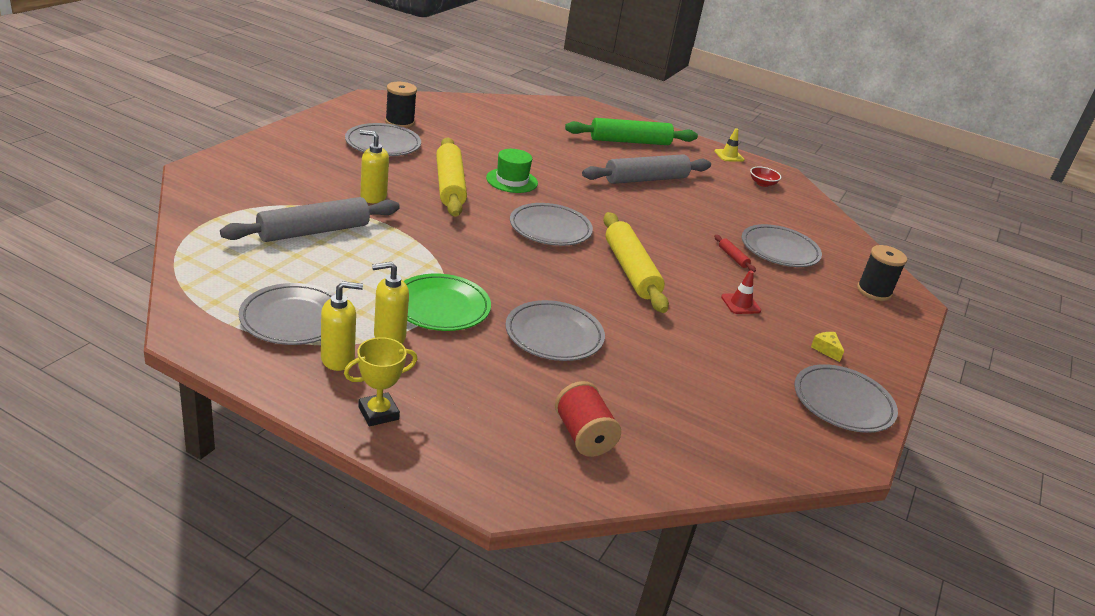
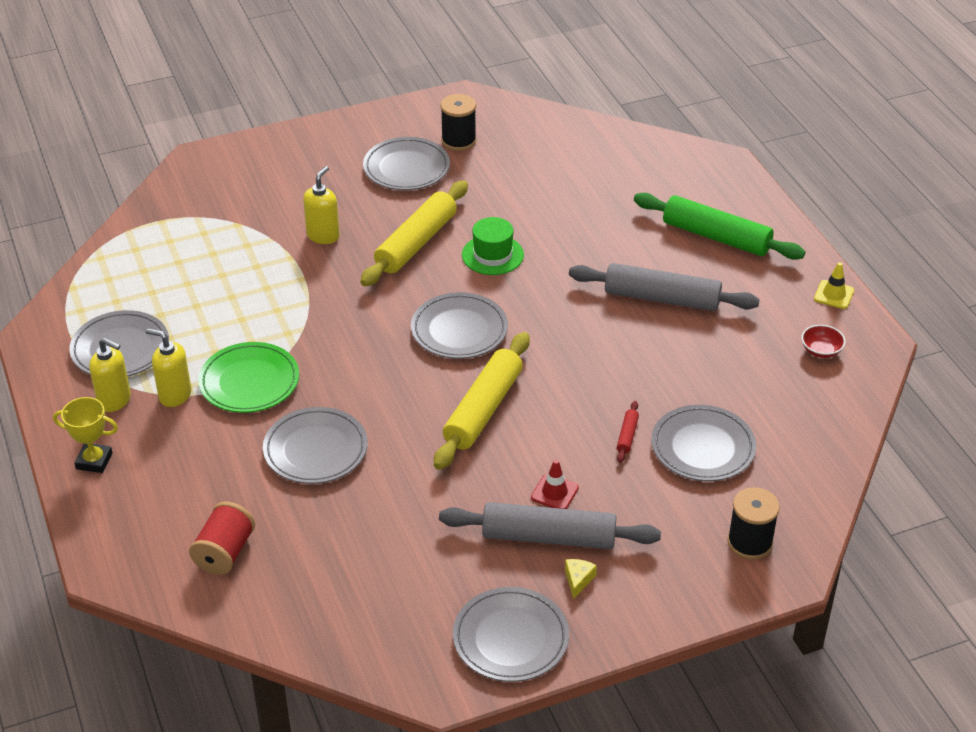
camera: 45 degrees right, 10 degrees up
grey rolling pin [220,197,400,242] -> grey rolling pin moved to [439,502,661,549]
yellow soap dispenser [360,130,389,203] -> yellow soap dispenser turned 60 degrees clockwise [303,166,340,244]

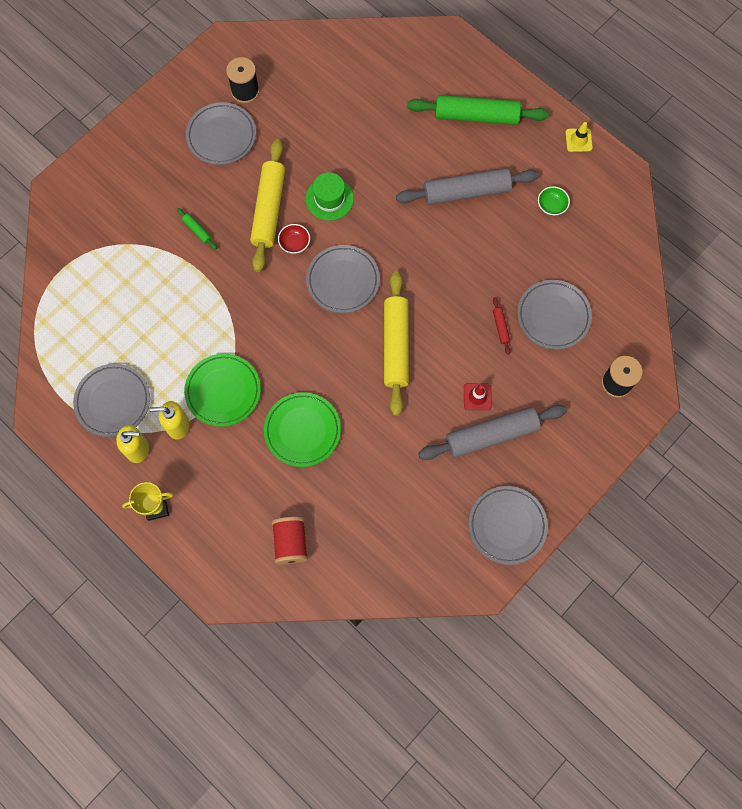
camera: 25 degrees left, 30 degrees up
grey plate [263,407,368,484] -> green plate [264,392,341,467]
yellow soap dispenser [303,166,340,244] -> green rolling pin [177,208,217,250]
yellow cheese [565,559,597,599] -> none
red bowl [801,325,846,358] -> red bowl moved to [278,224,310,254]
none -> green bowl [538,186,570,216]

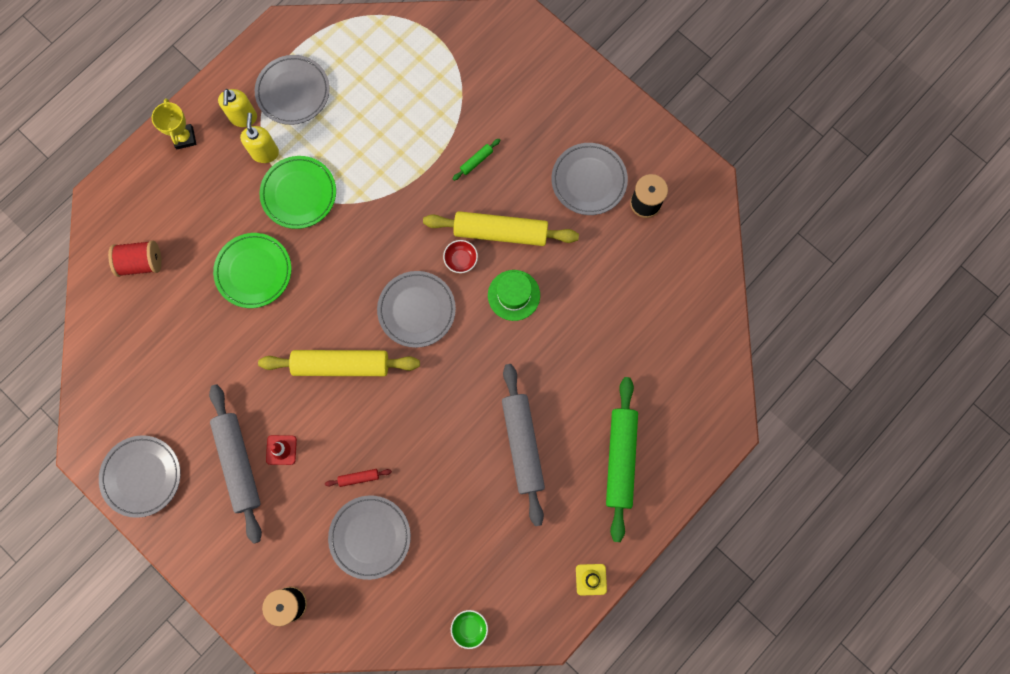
camera: 90 degrees right, 5 degrees up
green bowl [538,186,570,216] -> green bowl moved to [451,610,488,649]

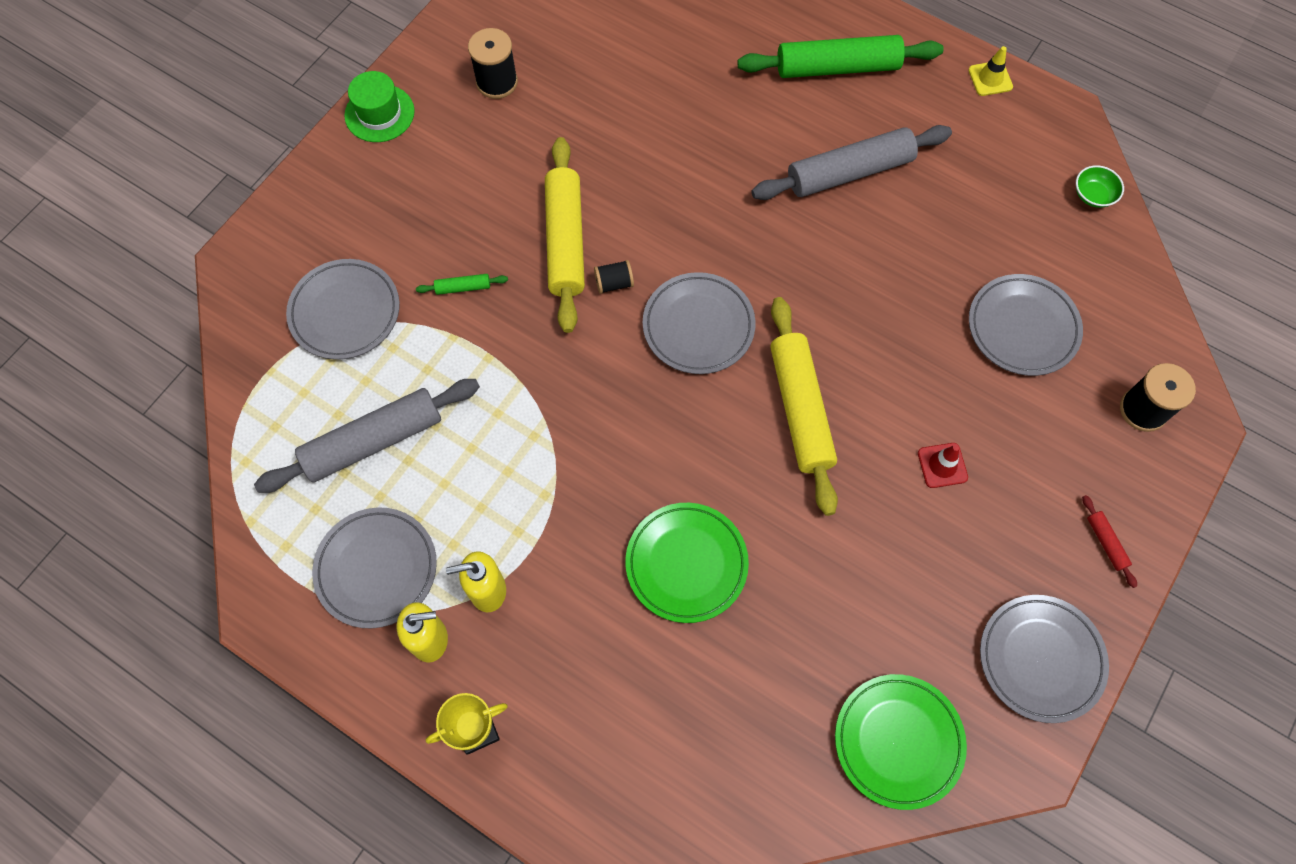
camera: 100 degrees left, 10 degrees down
red spool [108,240,162,277] -> none
grey rolling pin [209,384,262,544] -> grey rolling pin moved to [254,379,480,493]
green plate [259,156,336,229] -> green plate moved to [835,674,967,810]
red rolling pin [325,469,392,487] -> red rolling pin moved to [1082,495,1137,588]
red bowl [443,240,478,273] -> black spool [594,260,634,294]
green rolling pin [453,139,500,181] -> green rolling pin turned 45 degrees counterclockwise [416,274,508,295]
green hat [488,270,540,321] -> green hat moved to [344,71,415,142]
grey plate [551,143,628,215] -> grey plate moved to [286,259,400,360]

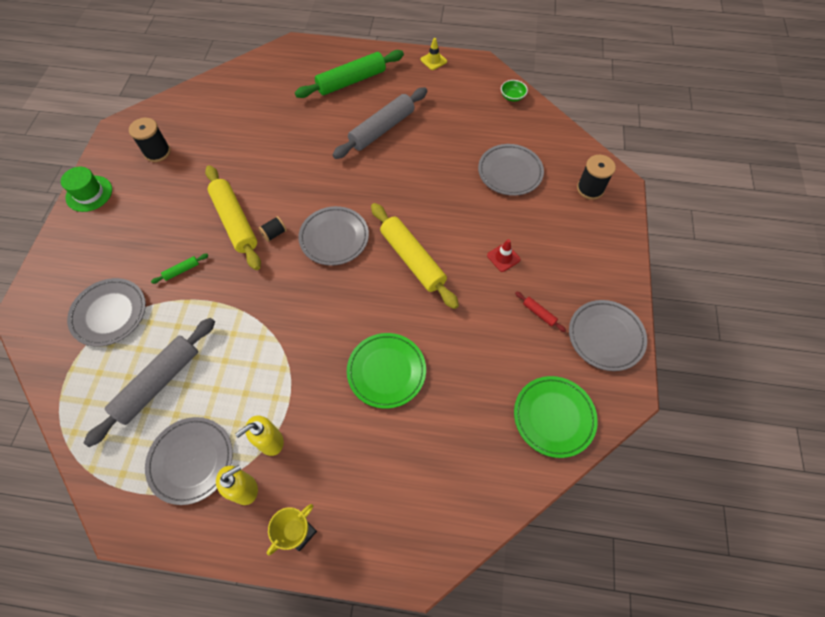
camera: 25 degrees left, 5 degrees down
red rolling pin [1082,495,1137,588] -> red rolling pin moved to [515,292,566,332]

